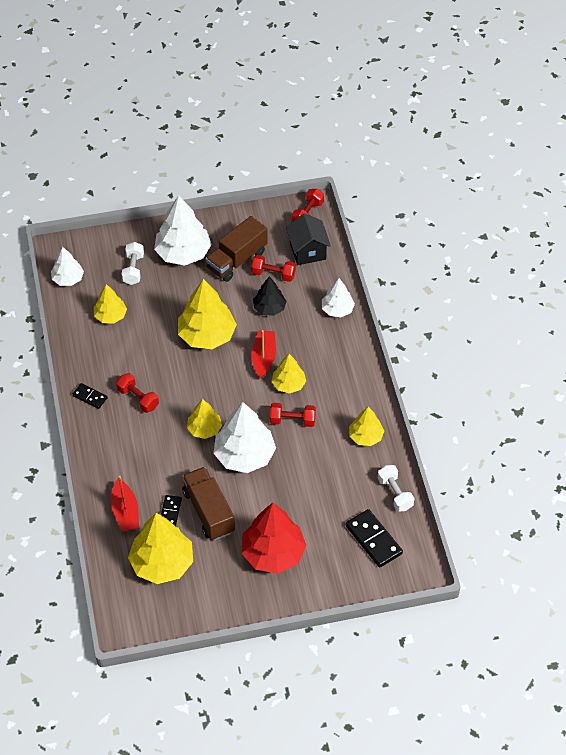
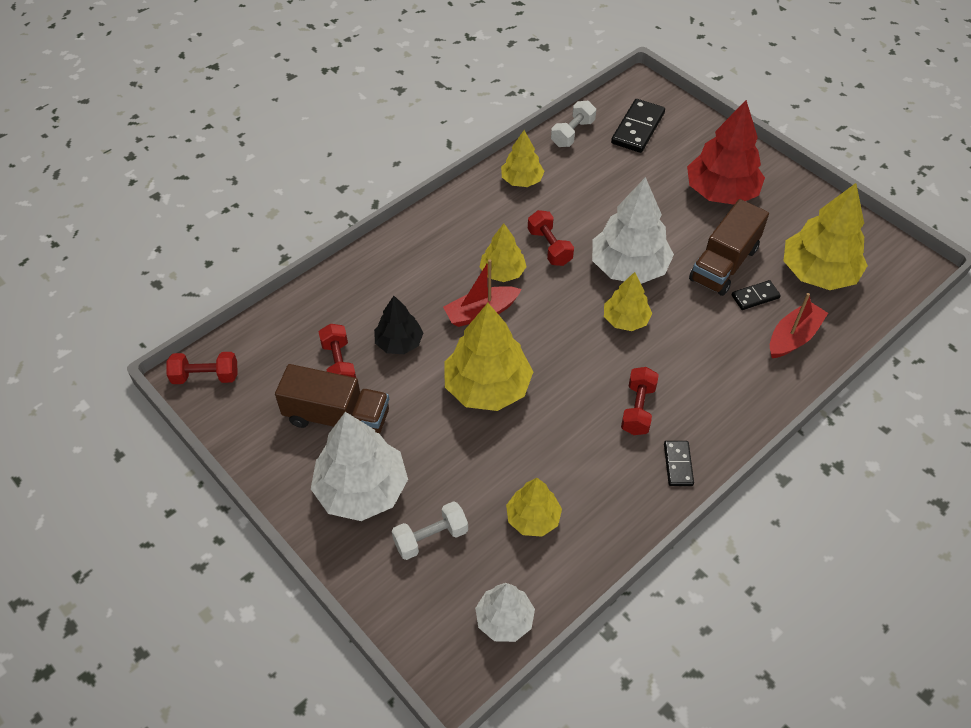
camera: 120 degrees left, 0 degrees up
black house [286,213,331,265] -> none
white tree [322,278,355,317] -> none

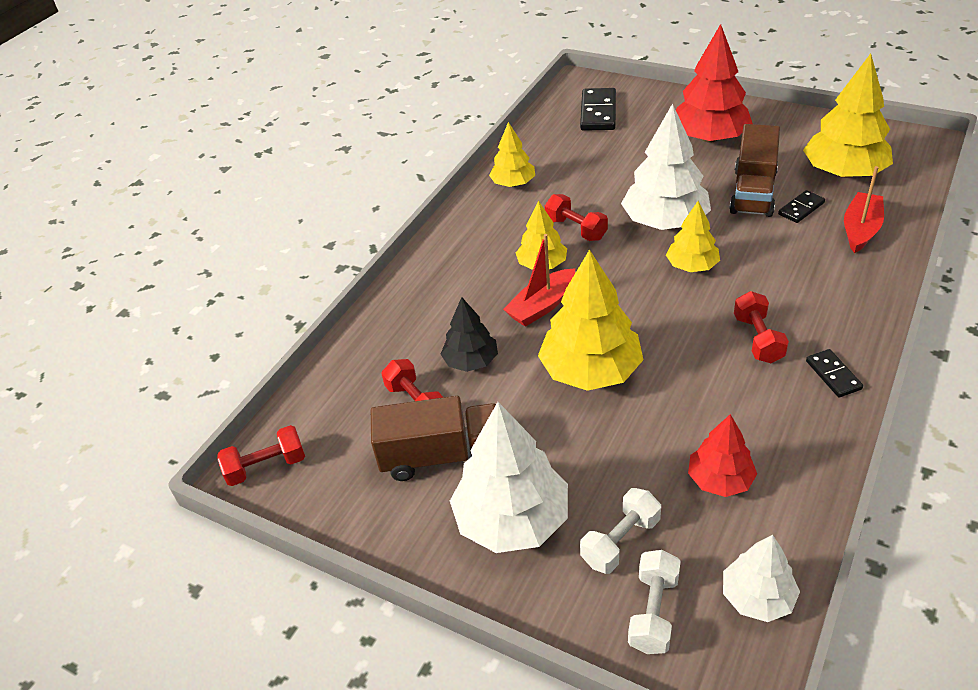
camera: 15 degrees left, 10 degrees down
yellow tree [506,478,562,537] -> red tree [688,414,757,497]
white dumbbell [551,101,596,147] -> white dumbbell moved to [628,550,681,654]

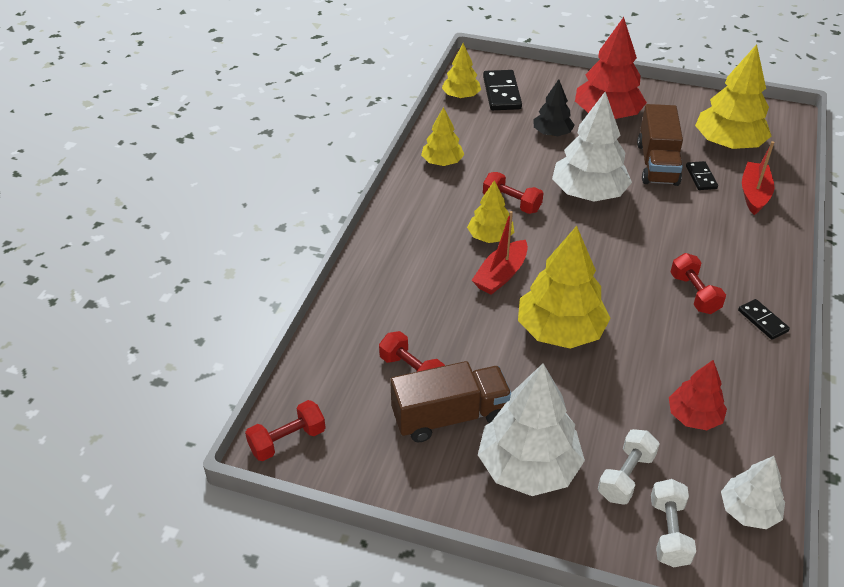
camera: 15 degrees left, 0 degrees up
black tree [441,297,498,372] -> black tree moved to [534,79,575,136]
yellow tree [666,201,720,272] -> yellow tree moved to [442,43,481,99]
black domino [778,190,825,223] -> black domino turned 45 degrees counterclockwise [686,161,718,190]

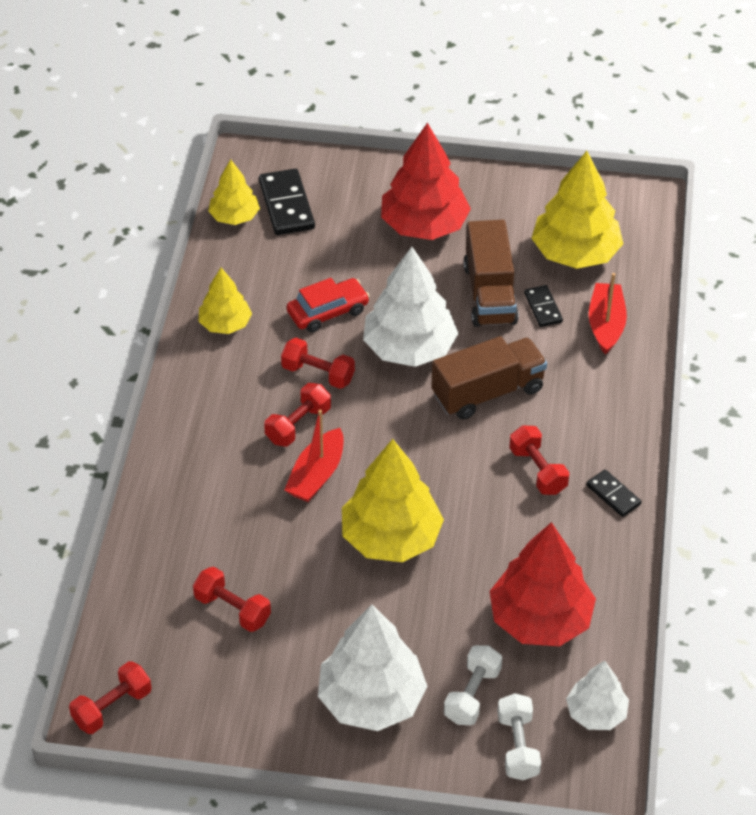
camera: 10 degrees left, 5 degrees up
brown truck [390,361,511,443] -> brown truck moved to [431,336,547,420]
yellow tree [467,180,514,243] -> red dumbbell [264,383,331,447]
black tree [534,79,575,136] -> none
red tree [669,360,727,430] -> red tree [489,522,596,646], size x1.74
none -> red car [287,278,370,332]

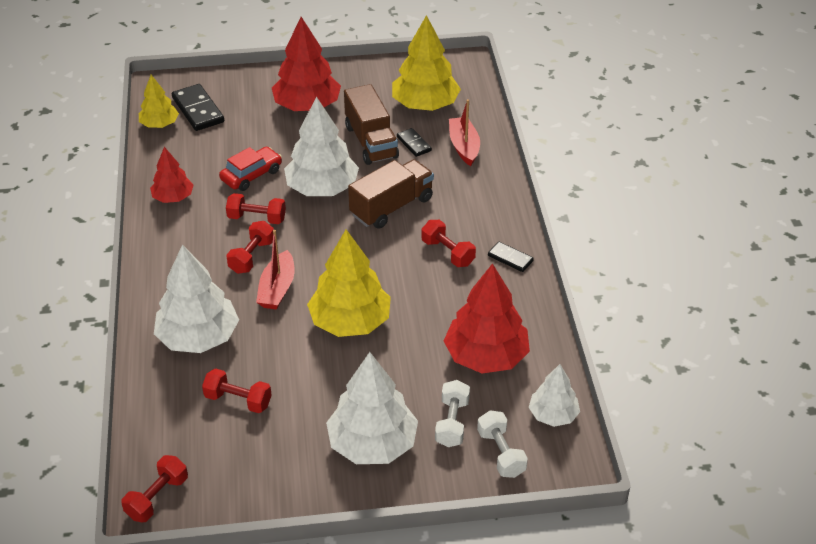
camera: 15 degrees left, 5 degrees down
yellow tree [198,268,252,334] -> red tree [150,147,194,203]
none -> white tree [154,245,239,353]

